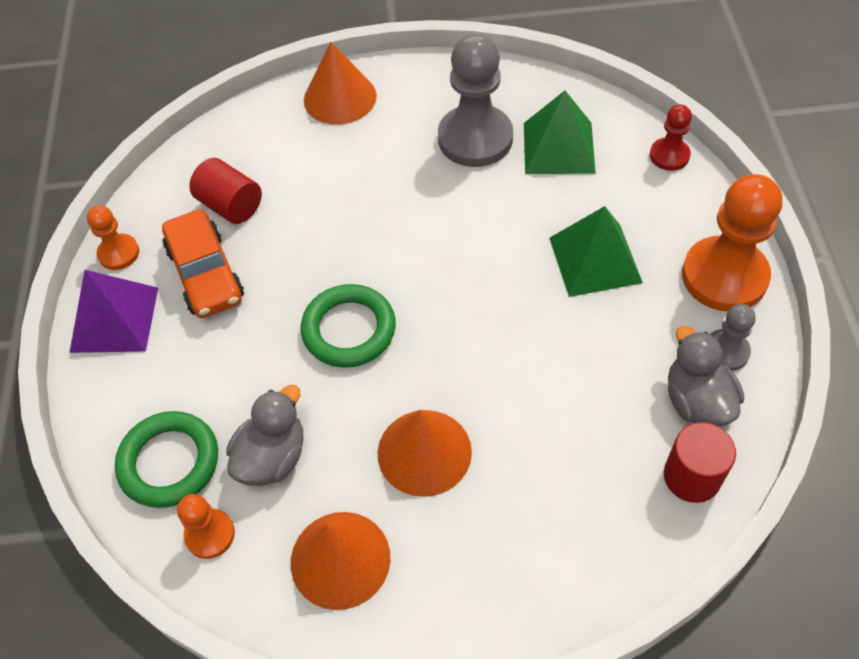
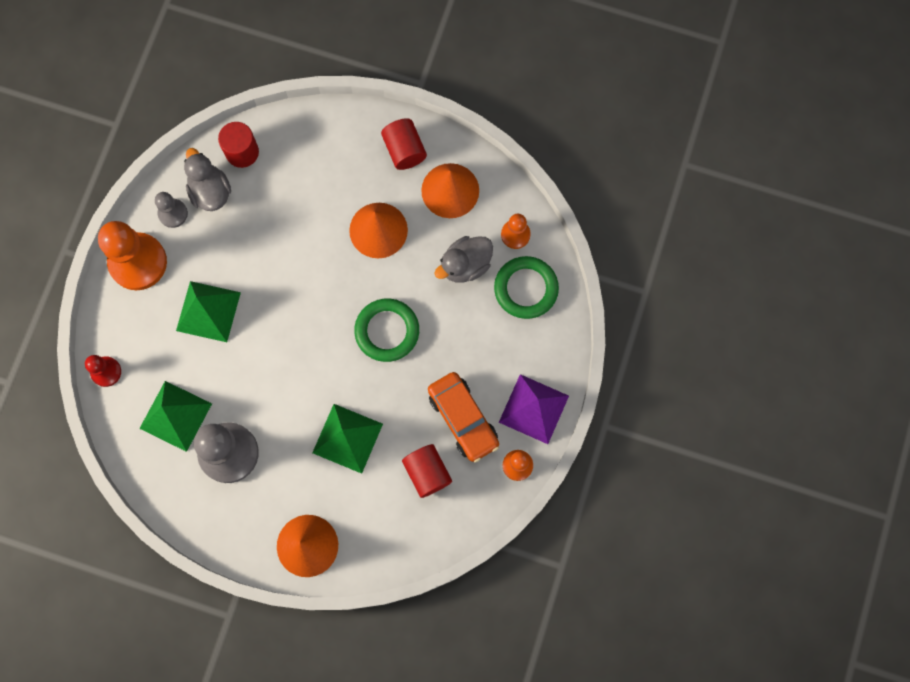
camera: 160 degrees left, 20 degrees up
orange car [162,210,244,318] -> orange car turned 150 degrees clockwise [428,372,499,463]
grey duck [668,326,744,427] -> grey duck turned 150 degrees clockwise [184,148,231,211]
none -> green pyramid [312,404,383,474]
none -> red cylinder [381,118,427,170]

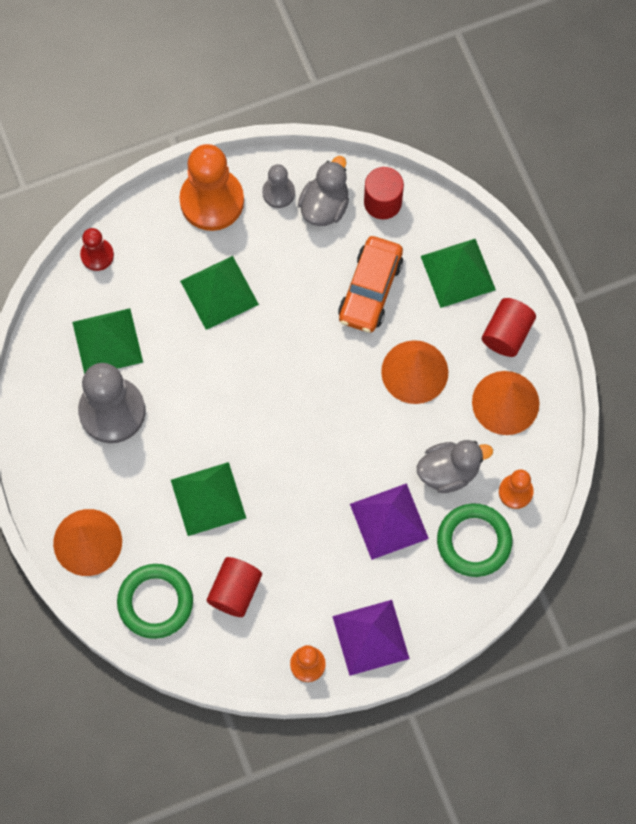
camera: 50 degrees right, 5 degrees down
green ring [354,299,419,362] -> green ring moved to [117,564,193,639]
orange car [428,372,499,463] -> orange car moved to [338,236,403,333]
grey duck [434,236,493,283] -> grey duck turned 150 degrees clockwise [417,440,493,493]
none -> purple pyramid [350,483,429,560]
none -> green pyramid [421,239,496,308]

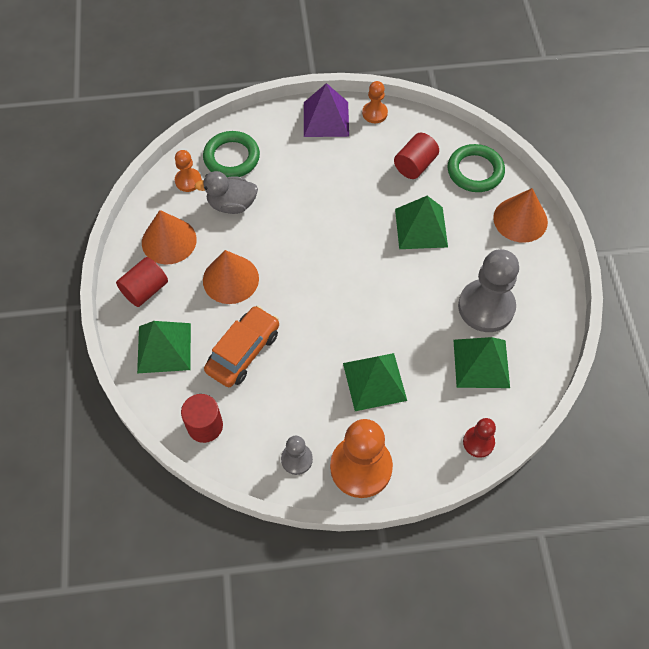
camera: 165 degrees left, 10 degrees down
grey duck [298,156,349,226] -> none
purple pyramid [350,483,429,560] -> none

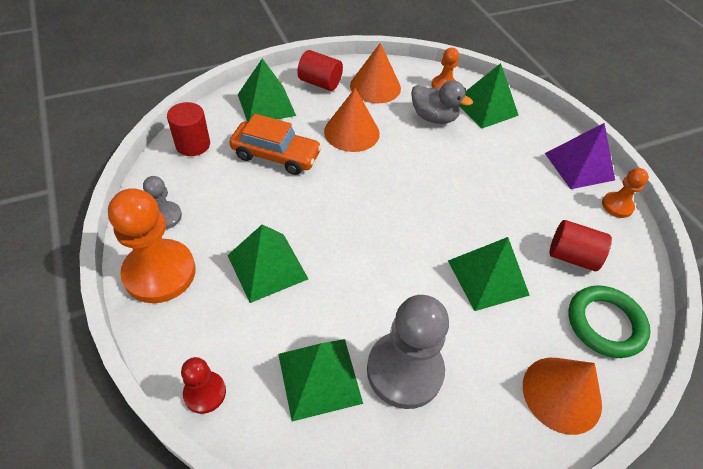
camera: 70 degrees right, 10 degrees down
grey duck [194,171,258,214] -> grey duck turned 135 degrees clockwise [411,80,473,124]
green ring [203,131,260,177] -> green pyramid [459,63,519,129]

